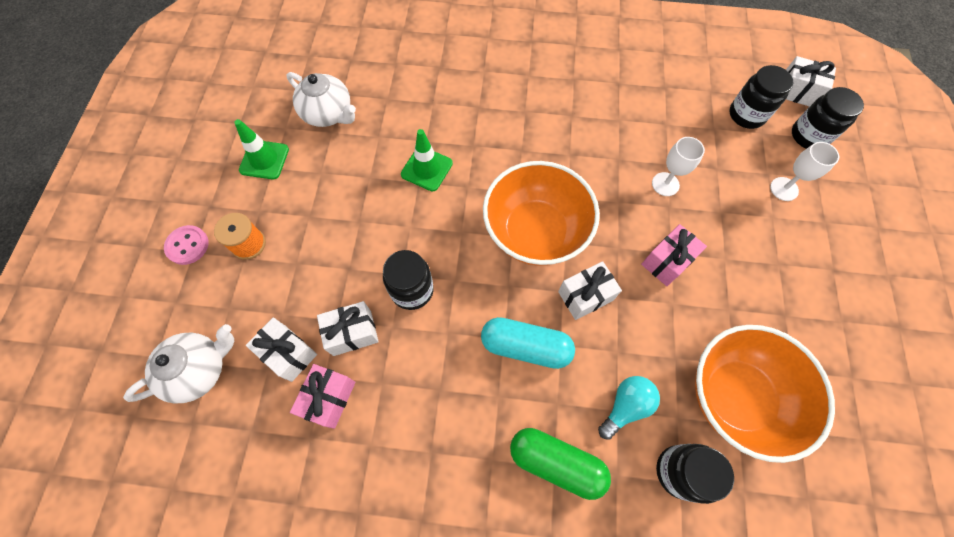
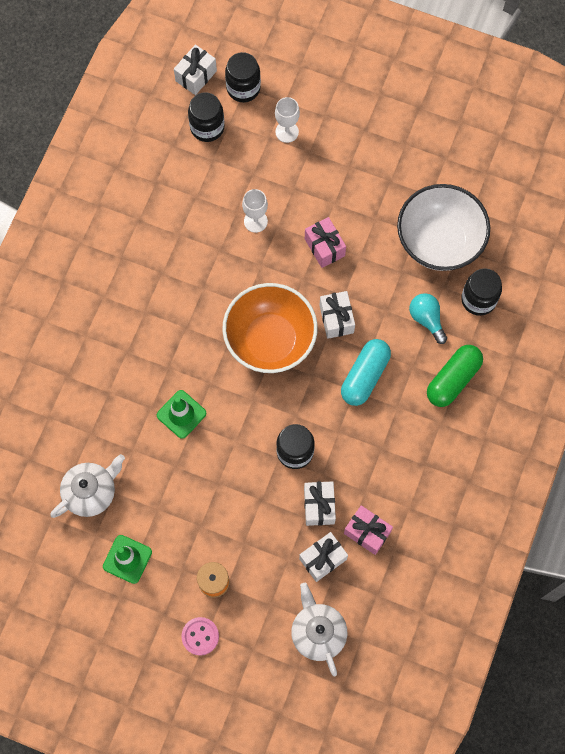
camera: 75 degrees left, 5 degrees up
orange bowl [695,325,835,463] -> white bowl [397,184,490,271]

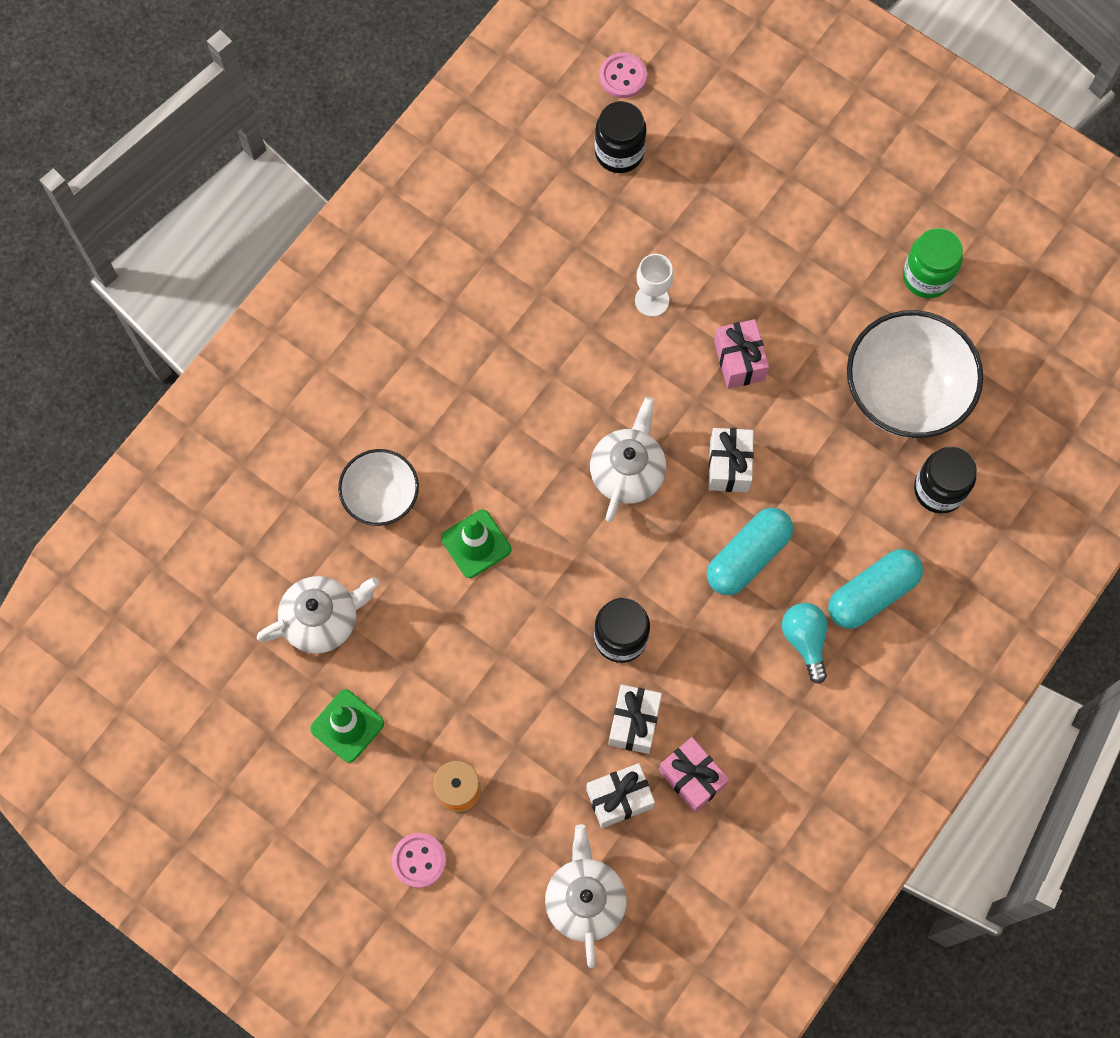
camera: 15 degrees right, 0 degrees up
white gift [174,45,217,95] -> pink button [599,53,647,98]
orange bowl [222,283,318,373] -> white teapot [590,397,666,522]
black jar [225,52,261,102] -> none
white goblet [275,97,300,143] -> none
turquoise light bulb [409,293,447,344] -> turquoise light bulb moved to [782,603,828,684]
green capsule [427,345,483,407] -> turquoise capsule [828,549,923,629]
none -> white bowl [338,449,419,526]
none -> green jar [903,228,963,298]

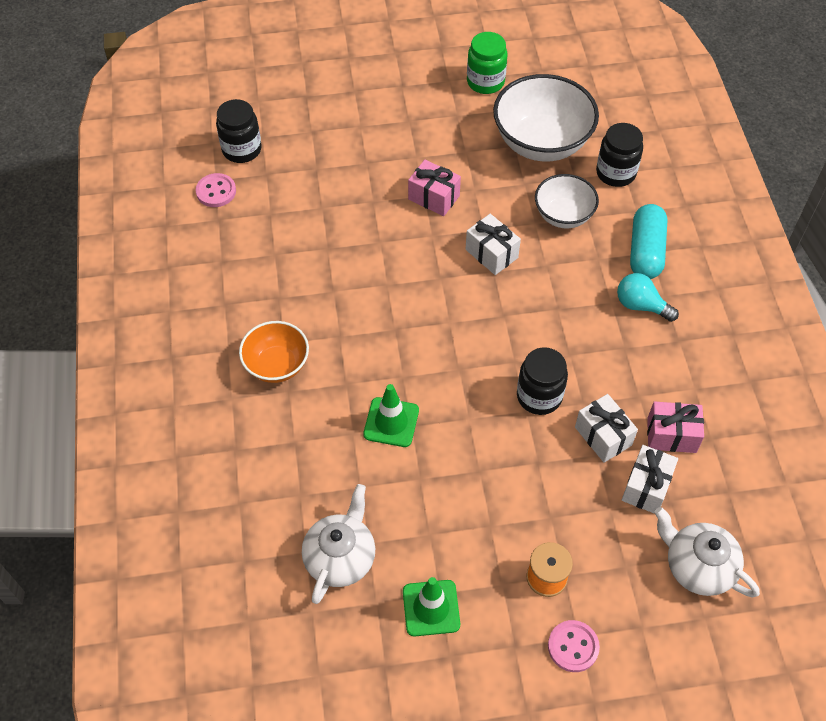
camera: 45 degrees left, 15 degrees down
white bowl [338,449,419,526] -> white bowl moved to [535,174,599,228]
white teapot [590,397,666,522] -> none
pink button [599,53,647,98] -> pink button moved to [196,173,236,207]
white goblet [635,254,674,317] -> none
turquoise capsule [707,508,793,595] -> none
none -> orange bowl [239,321,309,383]

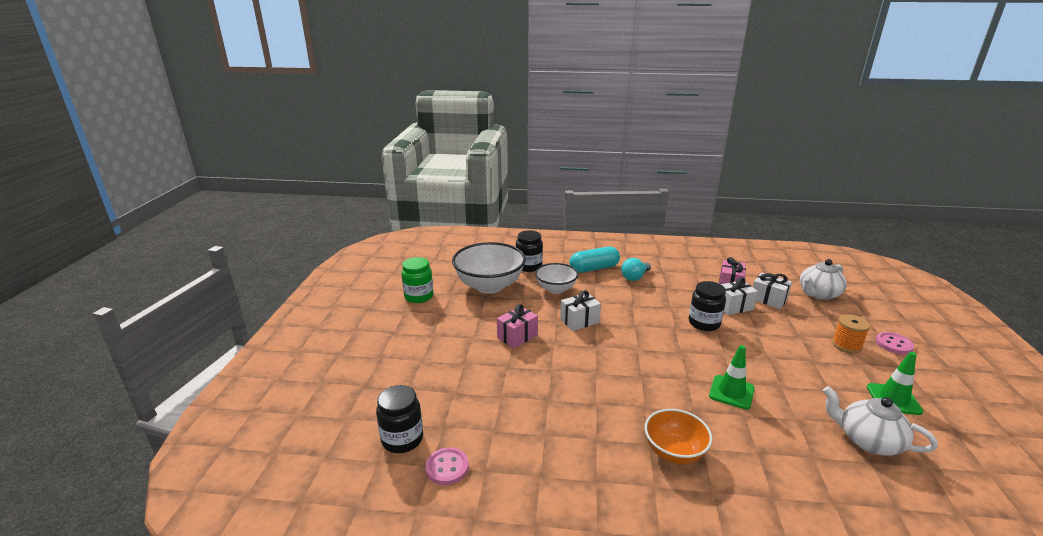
camera: 75 degrees left, 30 degrees down
turquoise capsule [630,204,668,279] -> turquoise capsule turned 45 degrees counterclockwise [569,247,620,273]

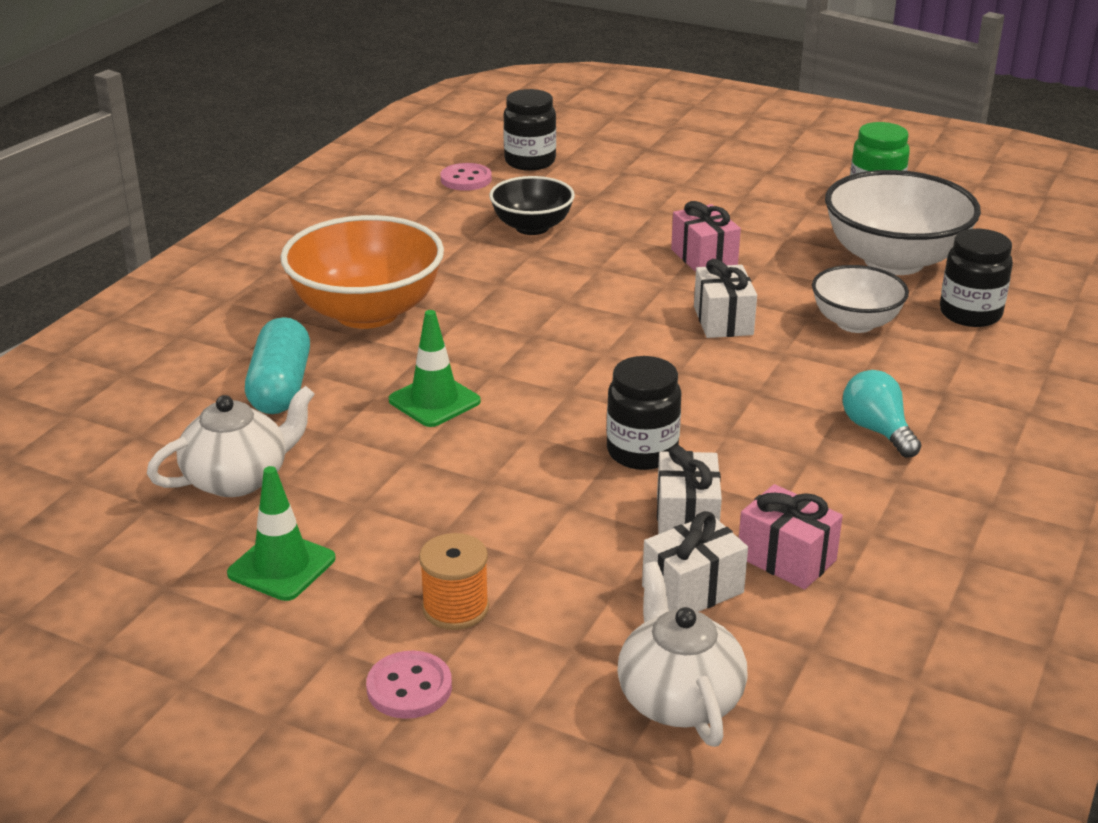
camera: 110 degrees right, 5 degrees up
turquoise capsule [569,247,620,273] -> turquoise capsule moved to [245,317,310,414]
orange bowl [645,409,712,464] -> orange bowl [280,215,444,329], size x1.70
none -> black bowl [489,176,575,235]

